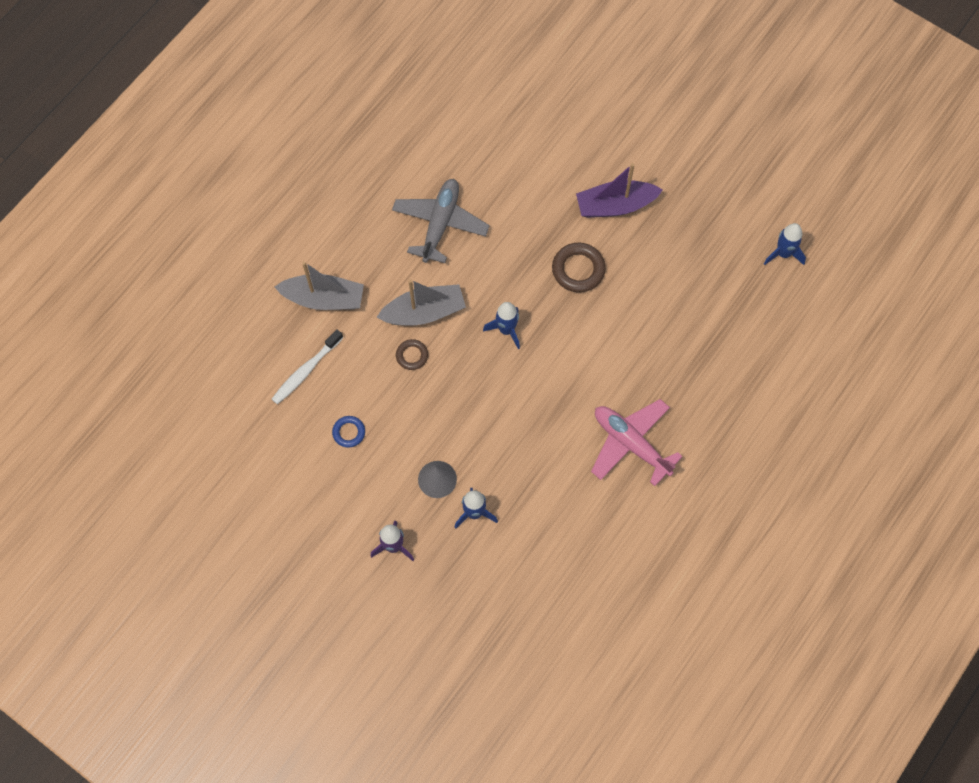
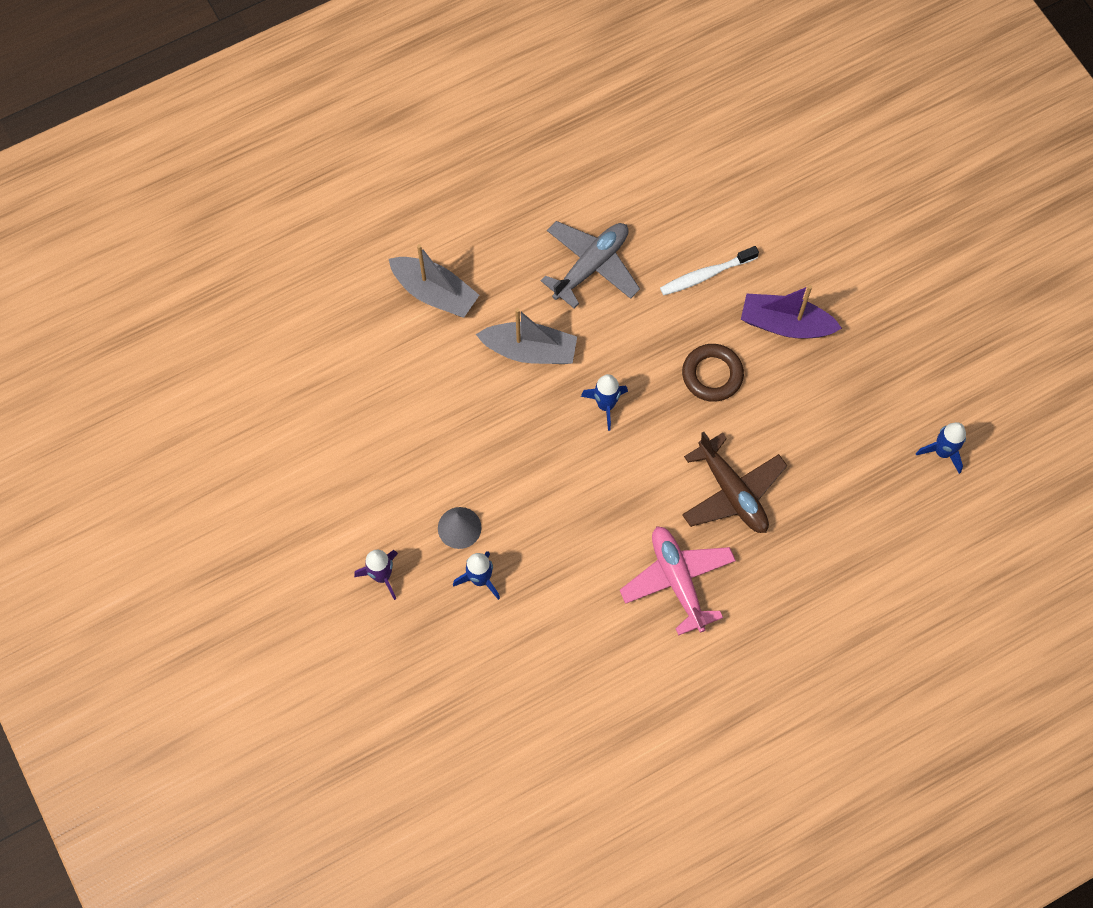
camera: 25 degrees right, 0 degrees up
white toothbrush [272,330,343,404] -> white toothbrush moved to [660,246,759,296]
blue ring [332,416,365,448] -> none
brown ring [396,339,428,370] -> none
none -> brown plane [682,432,787,533]

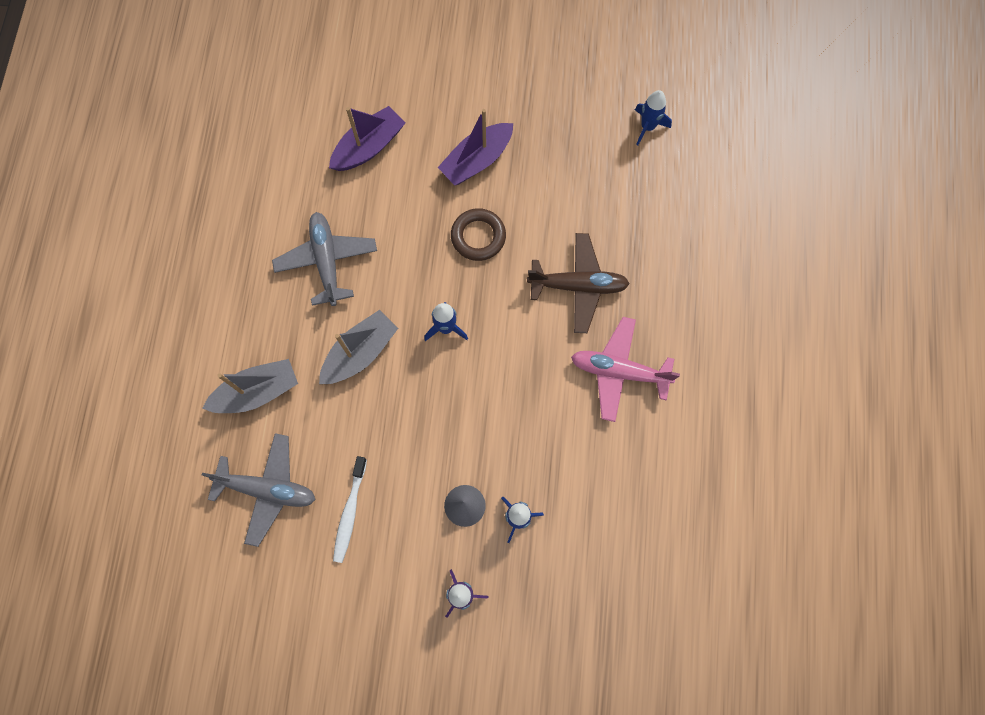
camera: 55 degrees left, 5 degrees up
white toothbrush [660,246,759,296] -> white toothbrush moved to [333,456,367,563]
none -> grey plane [202,433,316,547]
none -> purple boat [329,106,405,171]

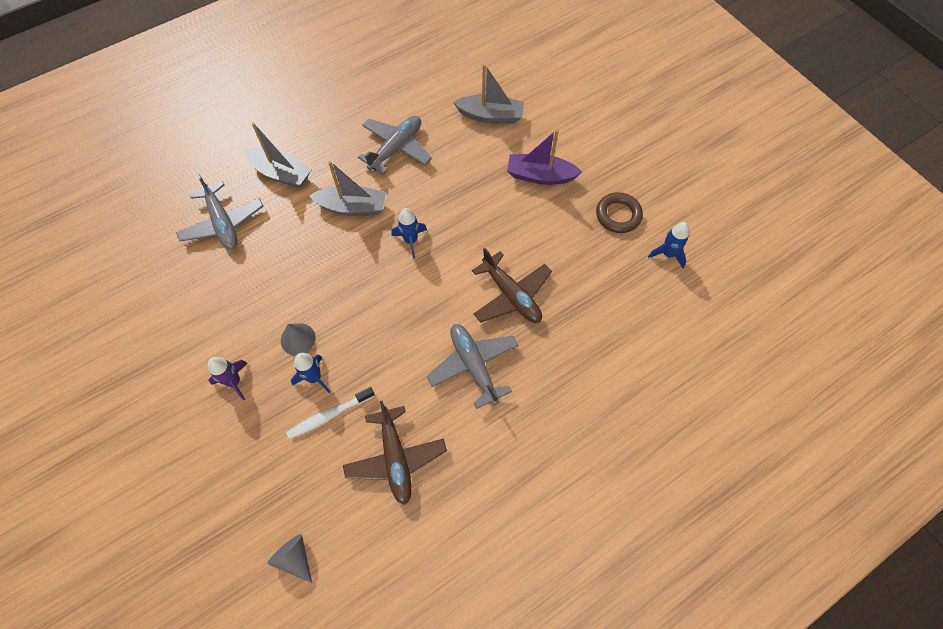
camera: 50 degrees right, 10 degrees down
purple boat [329,106,405,171] -> grey boat [453,64,524,123]
white toothbrush [333,456,367,563] -> white toothbrush moved to [286,387,375,439]
brown ring [451,208,506,261] -> brown ring moved to [596,192,643,233]
pink plane [571,317,680,422] -> grey plane [427,324,519,409]
none -> grey cone [267,534,312,583]
none -> brown plane [343,401,447,505]

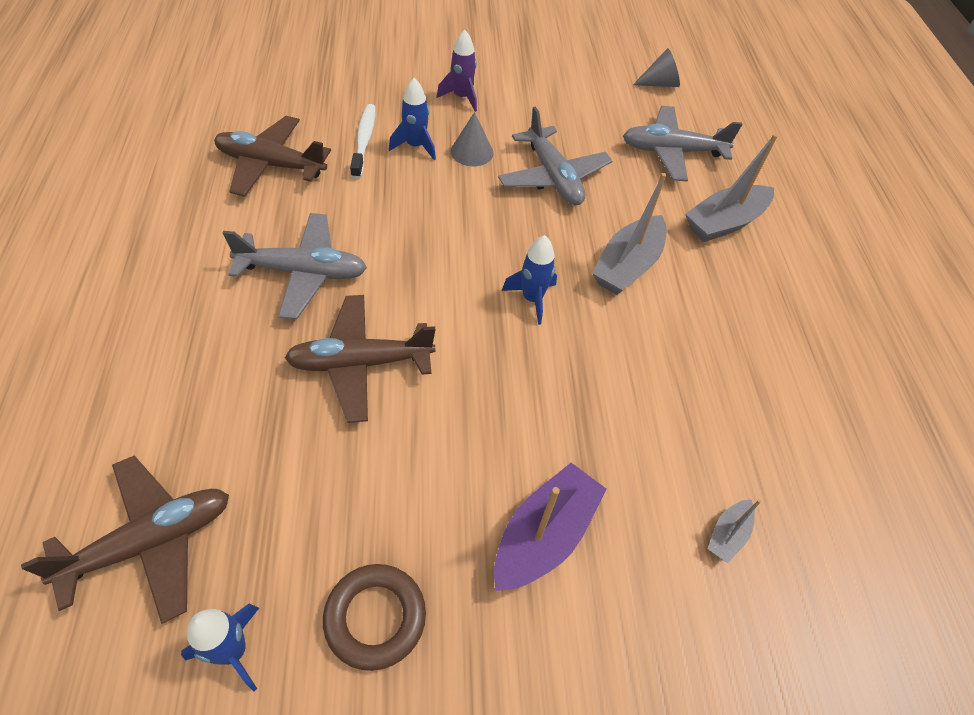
camera: 115 degrees right, 10 degrees down
grey cone [267,534,312,583] -> grey cone moved to [633,48,680,87]
grey plane [358,116,432,174] -> grey plane moved to [498,106,612,205]
grey boat [453,64,524,123] -> grey boat [708,500,761,563], size x0.51
none -> brown plane [21,455,229,624]

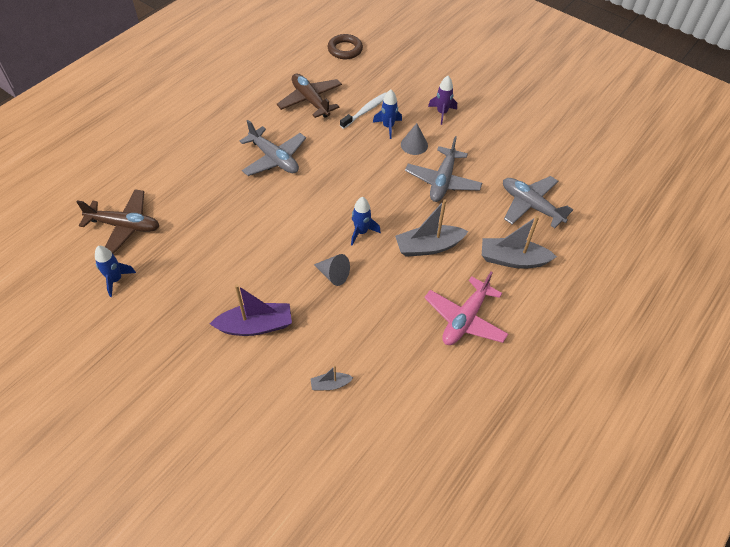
camera: 45 degrees right, 0 degrees up
brown plane [285,295,436,423] -> none
brown ring [323,564,426,671] -> brown ring moved to [328,34,363,59]
grey cone [633,48,680,87] -> grey cone moved to [314,254,350,286]
none -> pink plane [424,272,508,345]

